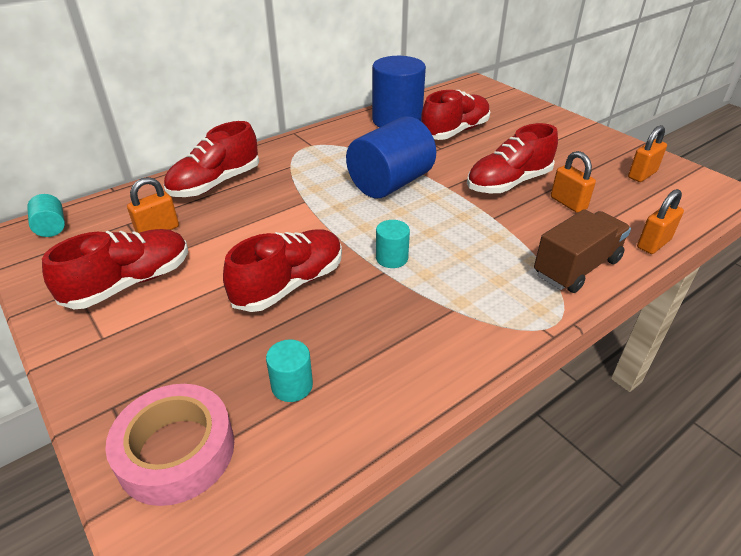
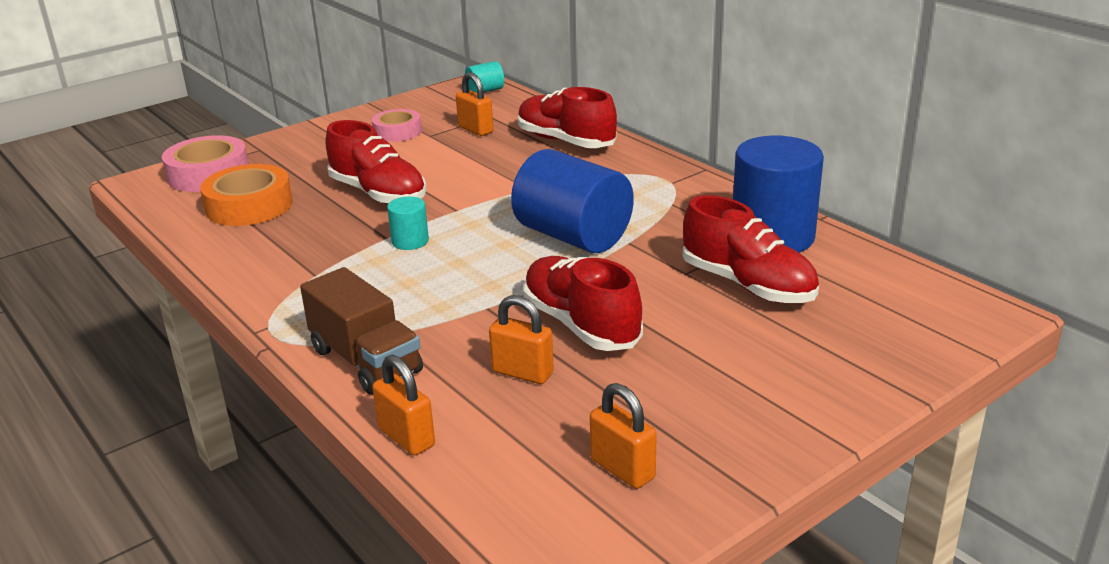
camera: 90 degrees right, 10 degrees down
red shoe [42,229,188,309] -> pink tape [372,109,422,142]
turquoise cylinder [266,339,313,402] -> orange tape [200,164,293,226]
orange padlock [551,151,596,213] -> orange padlock turned 60 degrees clockwise [489,295,554,384]

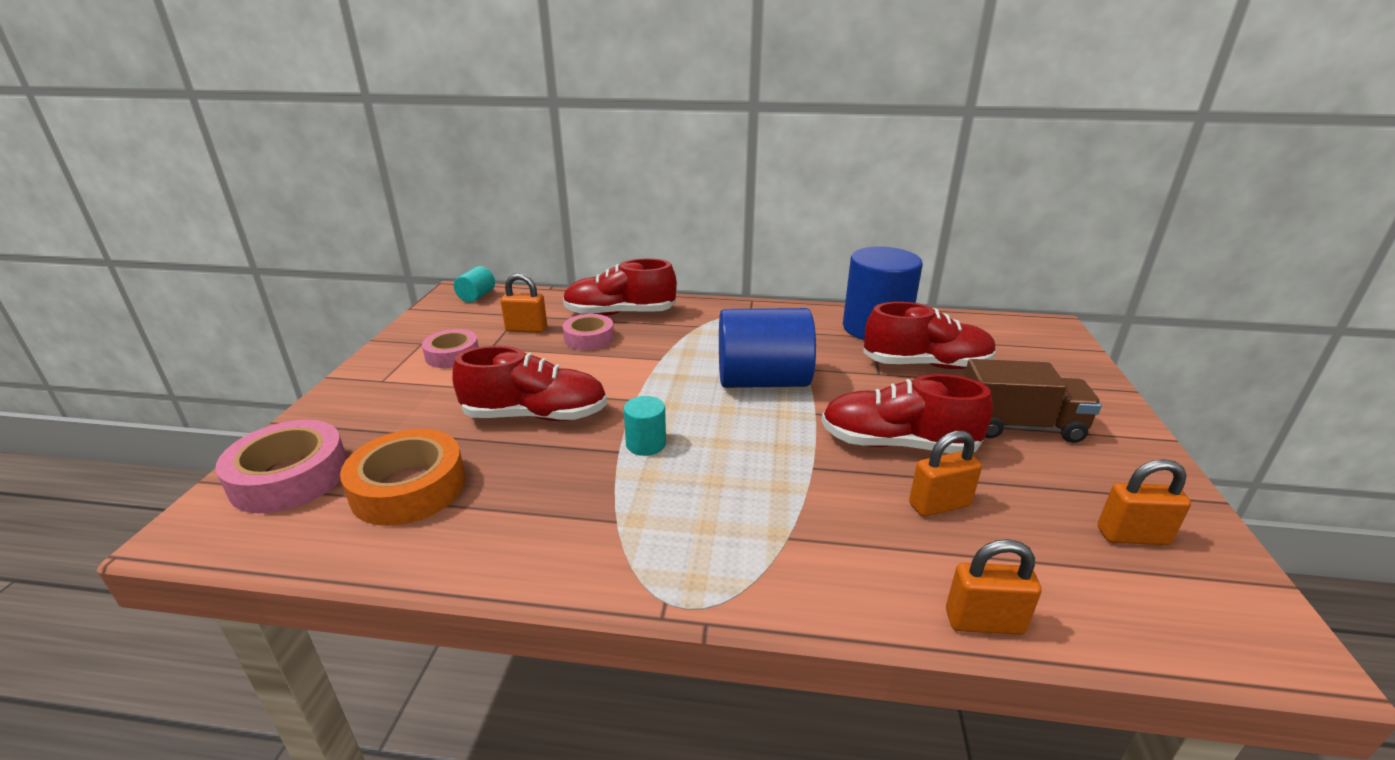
camera: 45 degrees left, 0 degrees up
brown truck [300,267,423,395] -> brown truck moved to [964,359,1102,443]
none -> pink tape [562,314,614,350]

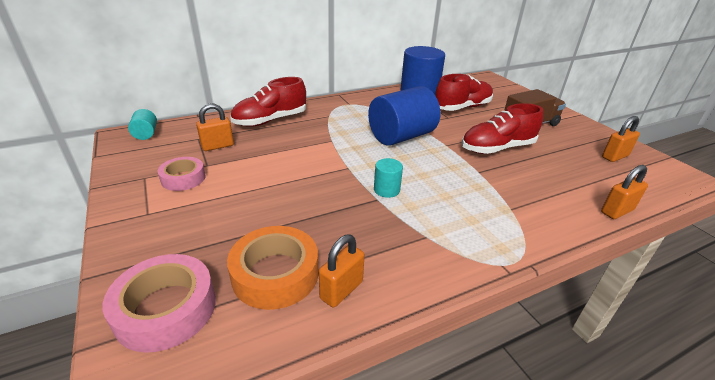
camera: 35 degrees left, 5 degrees up
red shoe [452,346,607,421] -> none
pink tape [562,314,614,350] -> none
orange padlock [909,431,982,517] -> orange padlock moved to [319,235,365,307]

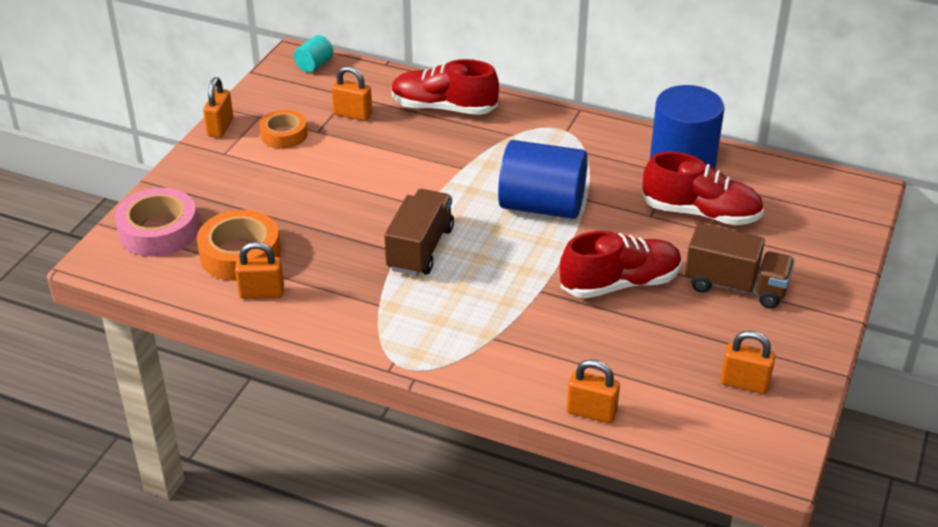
camera: 50 degrees right, 5 degrees up
pink tape [158,157,206,191] -> orange tape [259,110,307,149]
turquoise cylinder [374,158,403,198] -> brown truck [384,189,454,276]
red shoe [461,103,543,154] -> red shoe turned 135 degrees clockwise [560,231,682,299]
none -> orange padlock [203,77,233,138]

